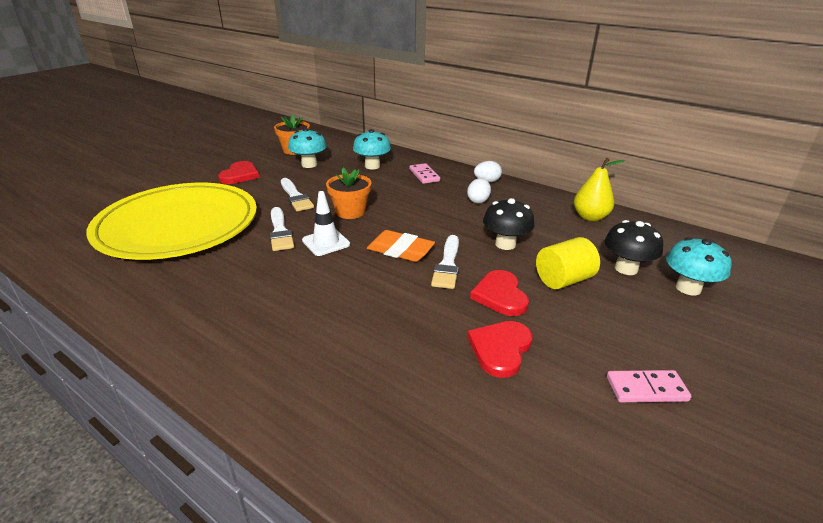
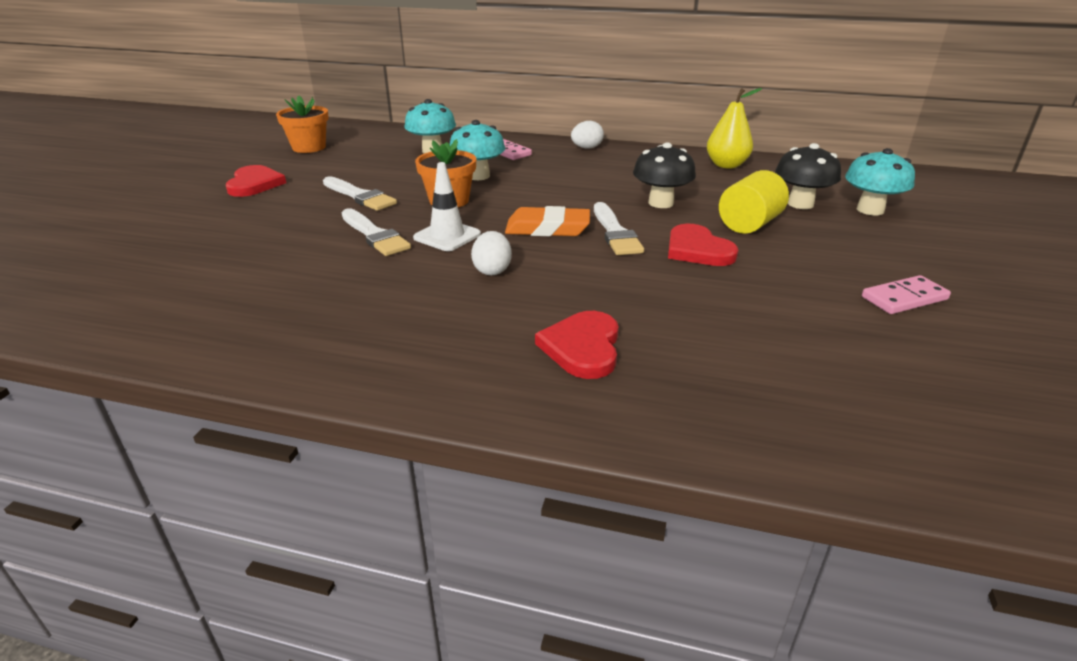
camera: 20 degrees left, 0 degrees up
yellow plate [86,183,257,260] -> none
turquoise mushroom [288,128,327,168] -> turquoise mushroom moved to [450,120,505,180]
white egg [467,178,491,203] -> white egg moved to [471,231,512,276]
red heart [467,321,533,378] -> red heart moved to [535,311,619,379]

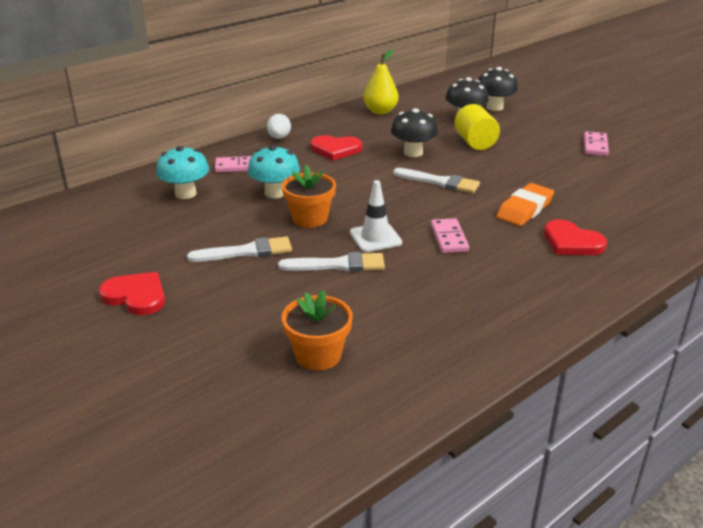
camera: 55 degrees left, 0 degrees up
orange flower pot [276,96,329,153] -> orange flower pot moved to [282,290,353,371]
white egg [471,231,512,276] -> pink domino [431,218,469,253]
orange eraser [505,206,590,236] -> orange eraser moved to [496,183,554,226]
red heart [668,224,739,266] -> red heart moved to [310,135,362,161]
turquoise mushroom [845,148,915,216] -> black mushroom [478,67,518,111]

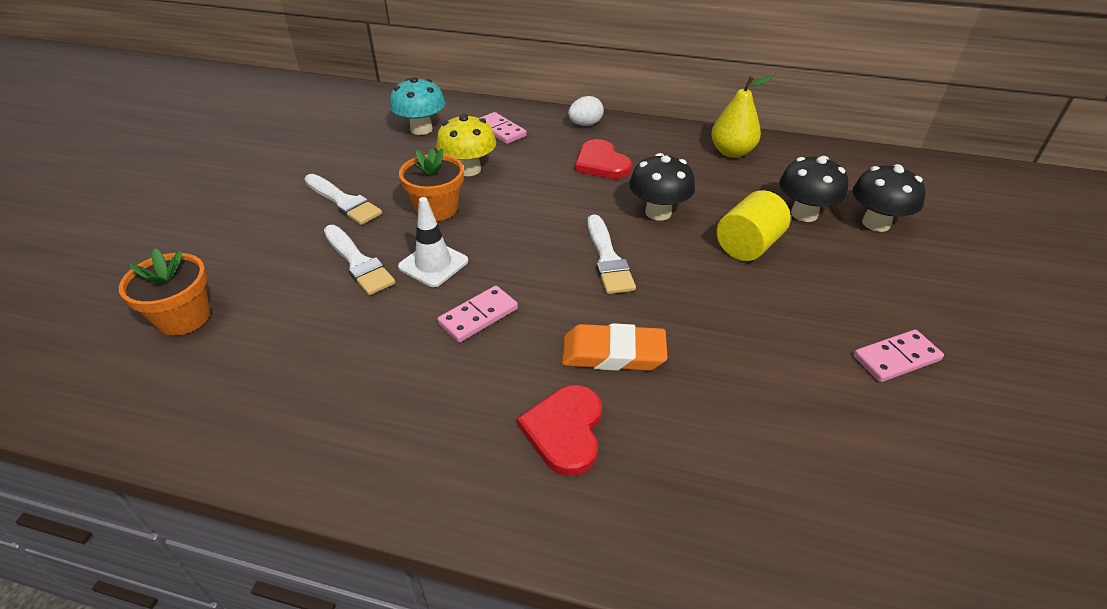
camera: 55 degrees right, 10 degrees up
red heart [99,272,165,315] -> none
turquoise mushroom [248,145,300,198] -> yellow mushroom [436,114,496,176]

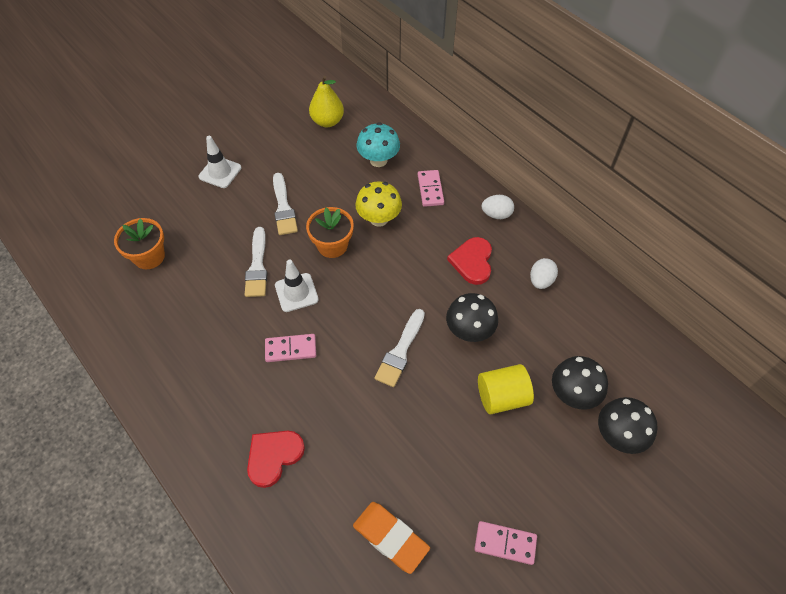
camera: 35 degrees right, 15 degrees up
orange eraser [562,323,668,371] -> orange eraser moved to [353,502,430,574]
yellow pear [711,76,773,158] -> yellow pear moved to [309,76,344,127]
none -> white traffic cone [199,136,241,188]
none -> white egg [530,258,558,289]

